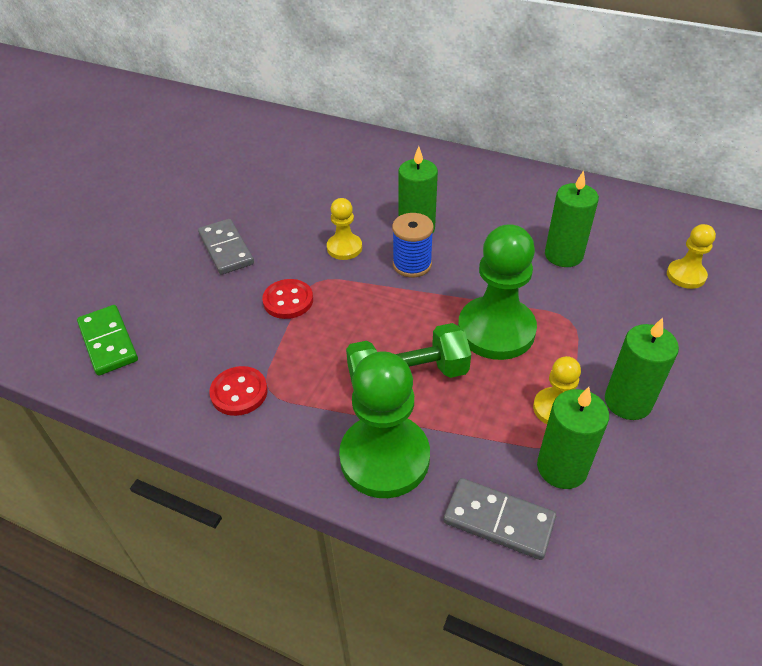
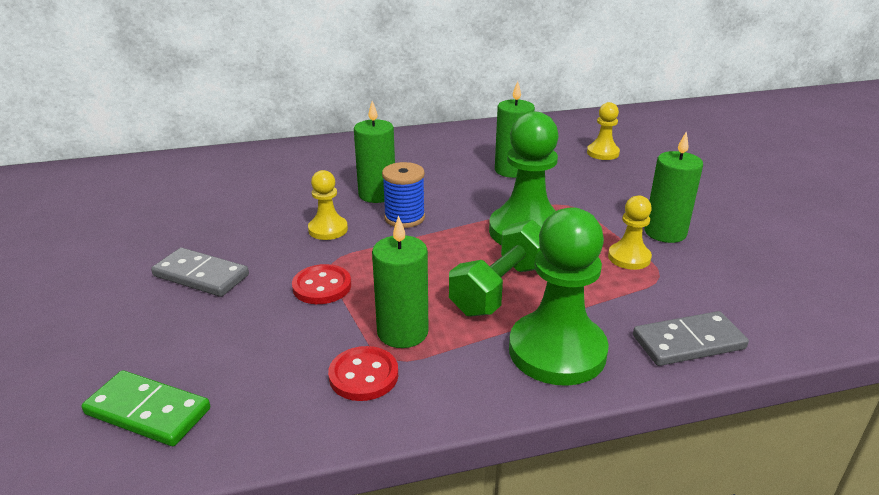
camera: 40 degrees left, 15 degrees down
green candle [537,387,609,489] -> green candle moved to [372,215,428,348]

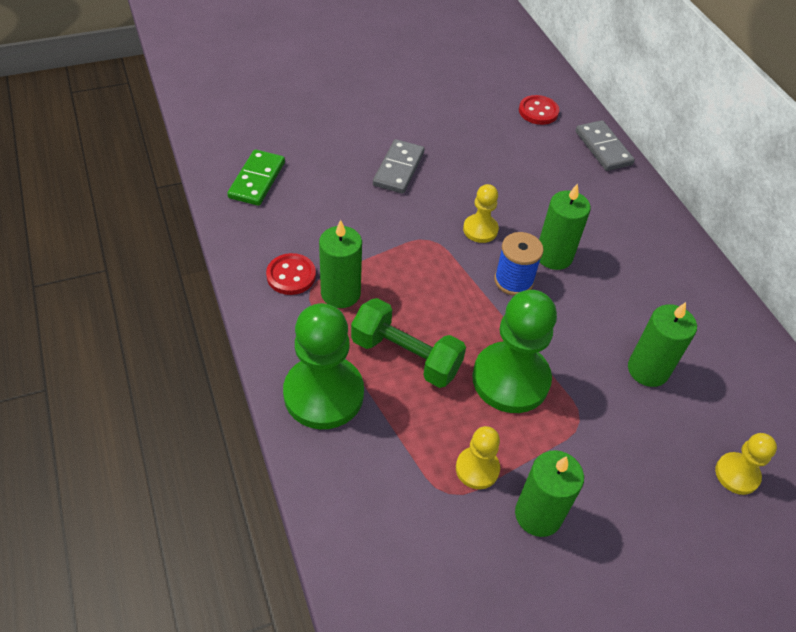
camera: 80 degrees right, 20 degrees up
red button [292,264,351,304] -> red button moved to [519,95,559,125]
grey domino [633,311,749,366] -> grey domino moved to [576,120,635,171]

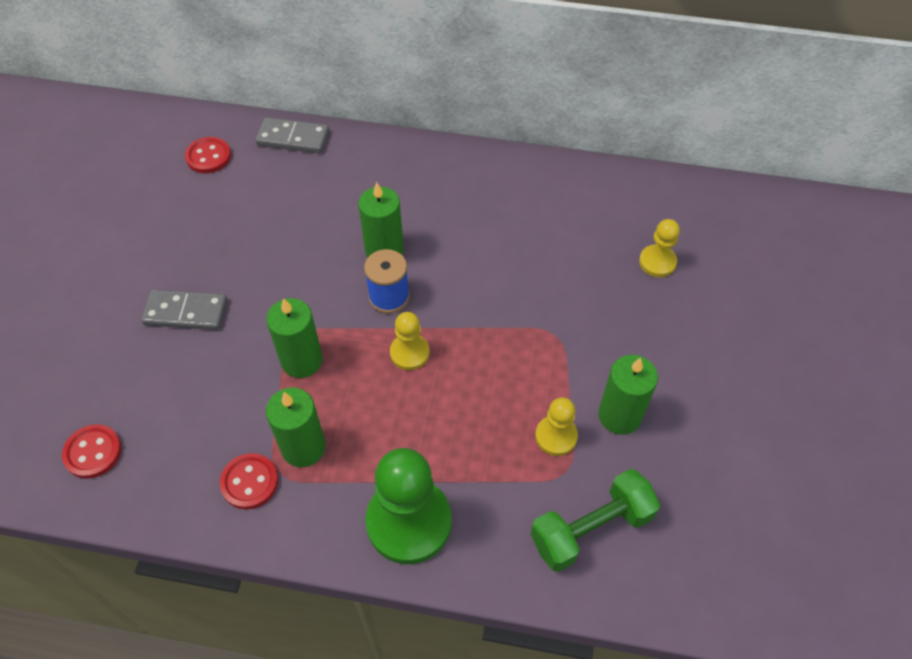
camera: 55 degrees left, 5 degrees up
green domino [227,149,285,206] -> red button [62,424,122,479]
green dumbbell [351,298,466,388] -> green dumbbell moved to [531,469,660,572]
grey domino [373,139,425,194] -> grey domino turned 45 degrees counterclockwise [141,290,227,330]
yellow pawn [463,184,499,243] -> yellow pawn moved to [390,312,430,370]
green pawn [472,290,557,413] -> none
green candle [628,302,697,387] -> green candle moved to [266,298,323,378]

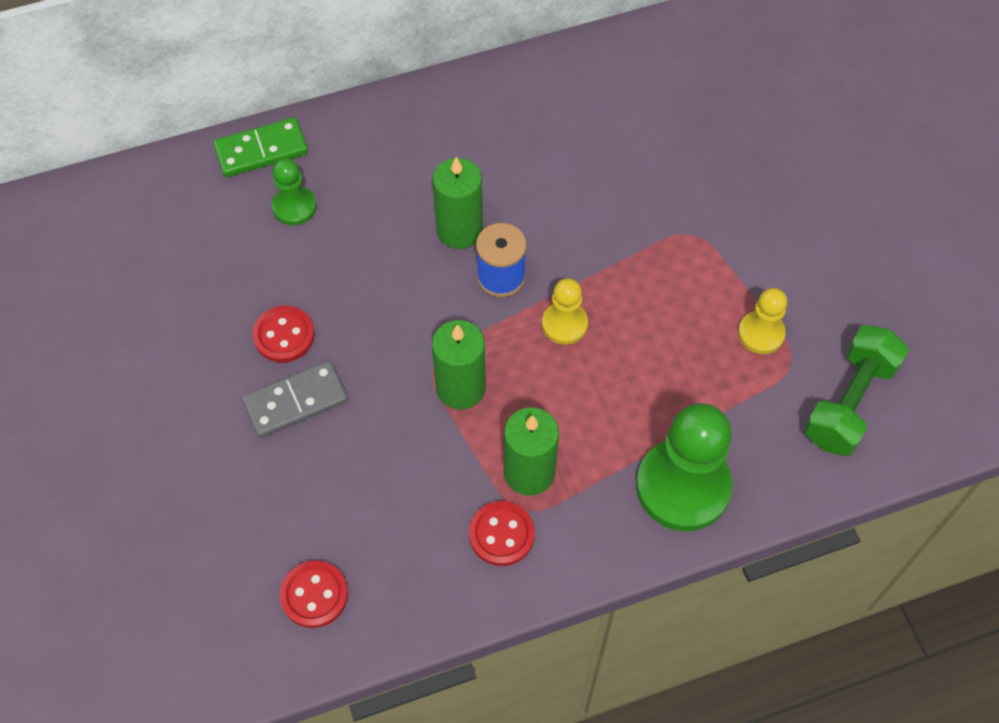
camera: 30 degrees left, 5 degrees up
red button [185,137,231,174] -> red button moved to [253,305,315,363]
grey domino [255,117,330,154] -> green domino [213,117,308,177]
green candle [598,355,658,435] -> none
yellow pawn [639,219,680,277] -> none
none -> green pawn [272,158,317,225]

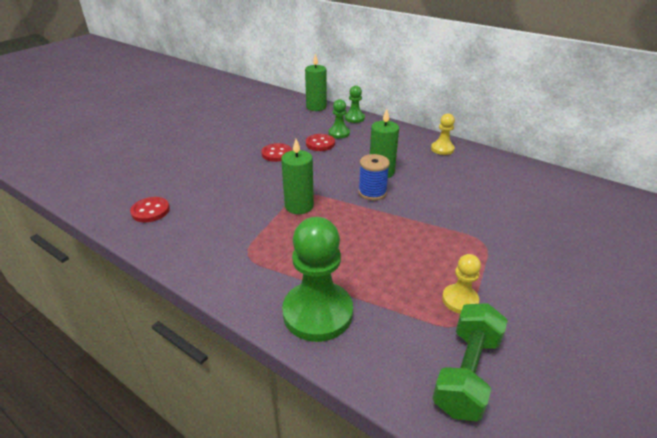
camera: 55 degrees right, 25 degrees down
green domino [213,117,308,177] -> green pawn [345,86,365,123]
grey domino [242,361,348,438] -> none
red button [469,501,535,566] -> red button moved to [306,134,335,151]
green candle [504,407,559,496] -> green candle moved to [305,53,327,111]
yellow pawn [542,278,588,345] -> yellow pawn moved to [431,113,455,155]
green dumbbell [804,325,909,456] -> green dumbbell turned 60 degrees counterclockwise [432,303,508,422]

